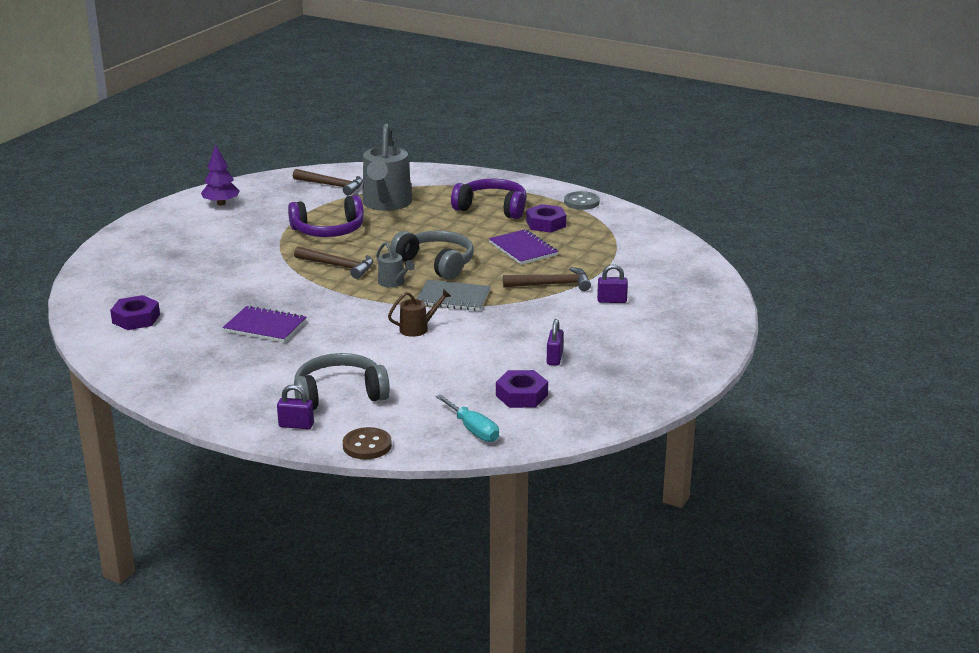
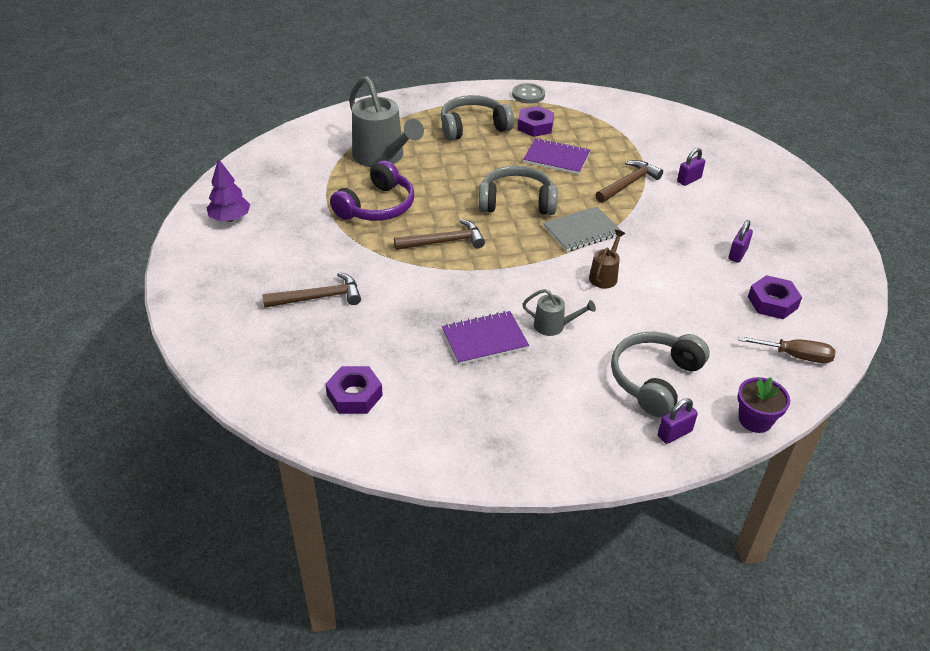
camera: 40 degrees left, 15 degrees up
brown hammer [293,169,363,196] -> brown hammer moved to [262,272,361,308]
brown button [343,427,392,459] -> purple flower pot [737,377,790,433]
grey watering can [376,242,415,288] -> grey watering can moved to [523,289,596,336]
turquoise screwdriver [436,395,499,442] -> brown screwdriver [739,336,836,363]
purple headphones [451,179,527,219] -> grey headphones [440,95,514,141]
purple padlock [547,319,564,366] -> purple padlock turned 60 degrees clockwise [728,220,753,263]

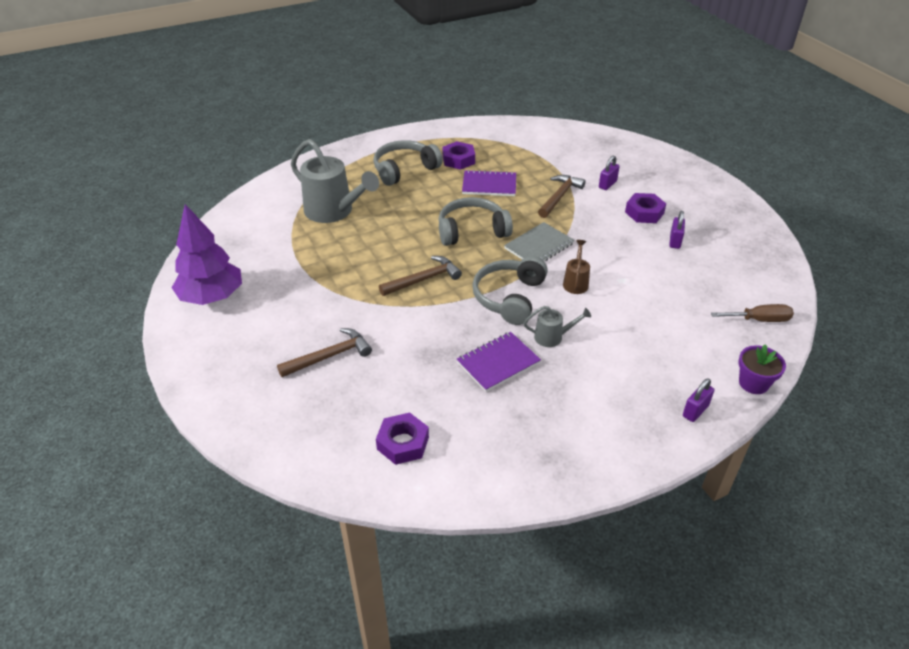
camera: 15 degrees left, 0 degrees up
purple tree [207,158,250,222] -> purple tree [172,204,242,305], size x1.61
purple headphones [330,160,414,221] -> none
grey button [512,83,545,104] -> none
grey headphones [611,332,710,417] -> grey headphones moved to [472,256,548,325]
purple nut [748,275,802,319] -> purple nut moved to [625,193,666,223]

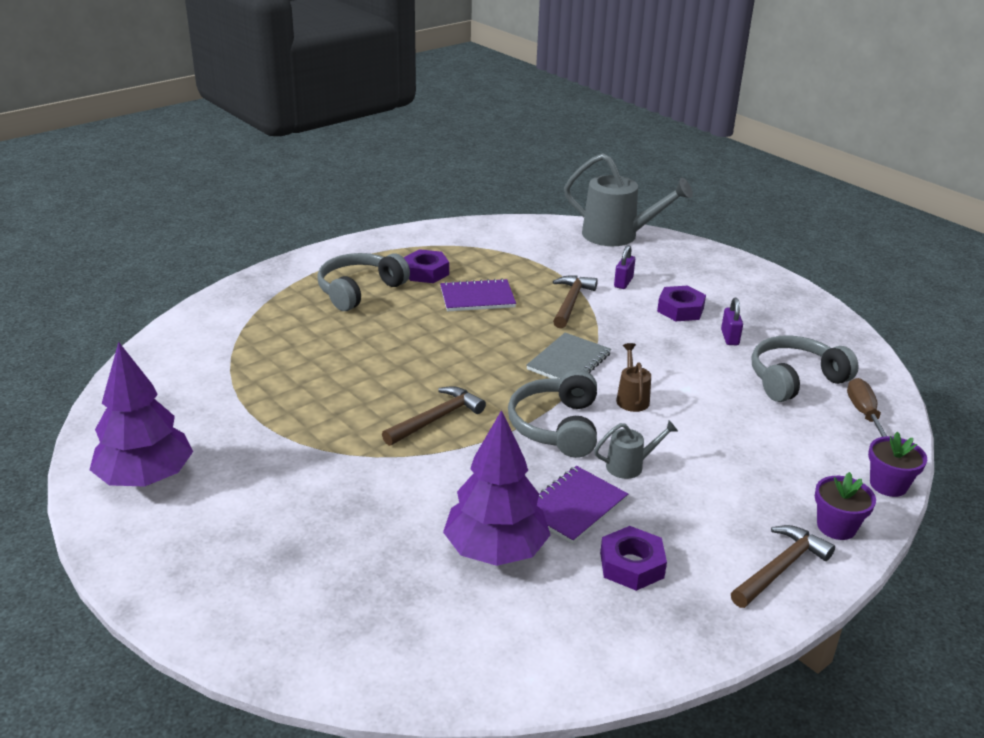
camera: 15 degrees left, 10 degrees down
brown hammer [277,328,372,377] -> brown hammer moved to [731,525,835,608]
grey watering can [291,139,379,223] -> grey watering can moved to [564,153,693,246]
purple nut [376,413,429,465] -> purple nut moved to [600,526,667,591]
grey headphones [438,197,513,246] -> grey headphones moved to [752,335,859,402]
purple padlock [683,378,715,422] -> purple flower pot [815,472,876,540]
brown screwdriver [711,304,794,322] -> brown screwdriver turned 75 degrees counterclockwise [847,378,887,437]
none -> purple tree [443,410,550,566]

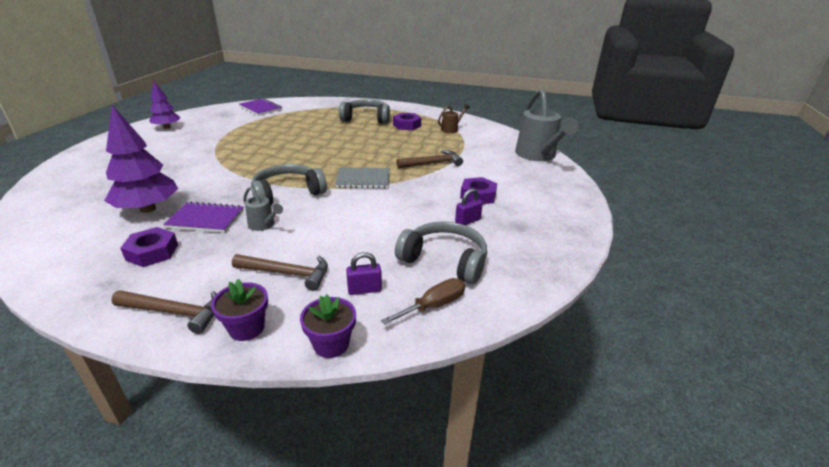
camera: 55 degrees right, 0 degrees up
purple tree [90,342,193,486] -> purple tree [149,81,180,129], size x0.62
brown hammer [382,386,486,446] -> brown hammer moved to [232,254,328,291]
purple notebook [440,278,516,312] -> purple notebook moved to [239,98,282,116]
purple padlock [614,245,635,289] -> purple padlock moved to [346,252,382,295]
brown watering can [616,343,651,412] -> brown watering can moved to [438,104,470,133]

